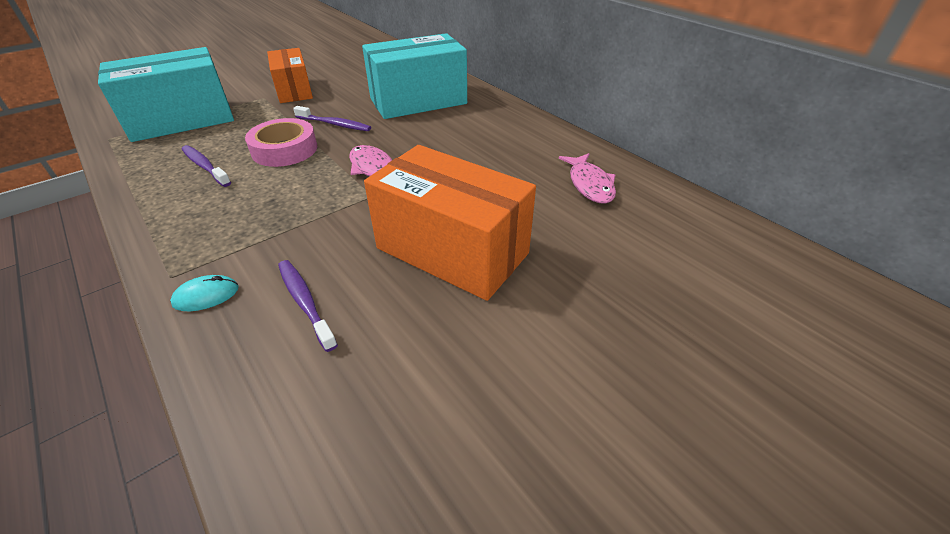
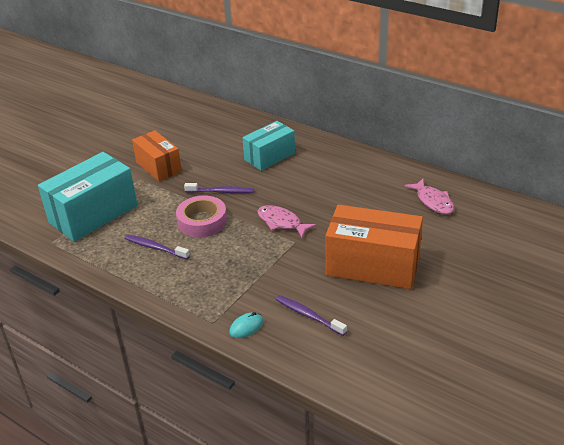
camera: 15 degrees left, 5 degrees down
turquoise box [362,33,467,119] -> turquoise box [242,121,295,171], size x0.63

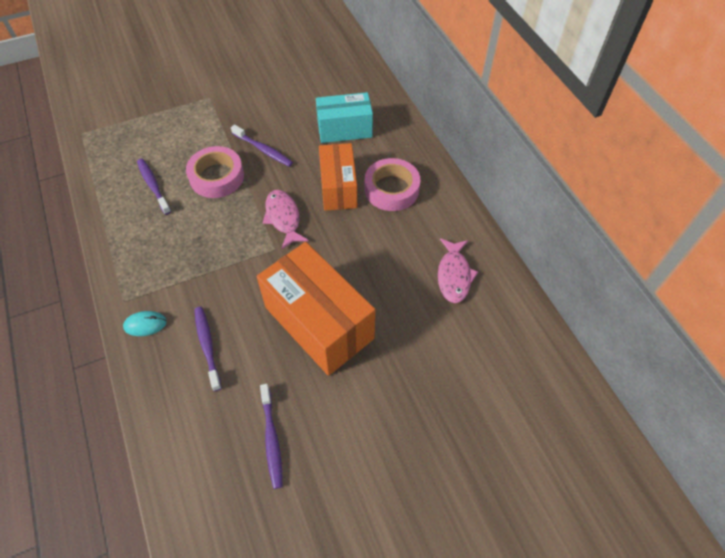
camera: 30 degrees right, 20 degrees up
turquoise box [38,152,137,242] -> none
orange box [132,130,182,181] -> orange box moved to [319,143,357,211]
none -> purple toothbrush [260,384,283,489]
none -> pink tape [365,158,420,211]

